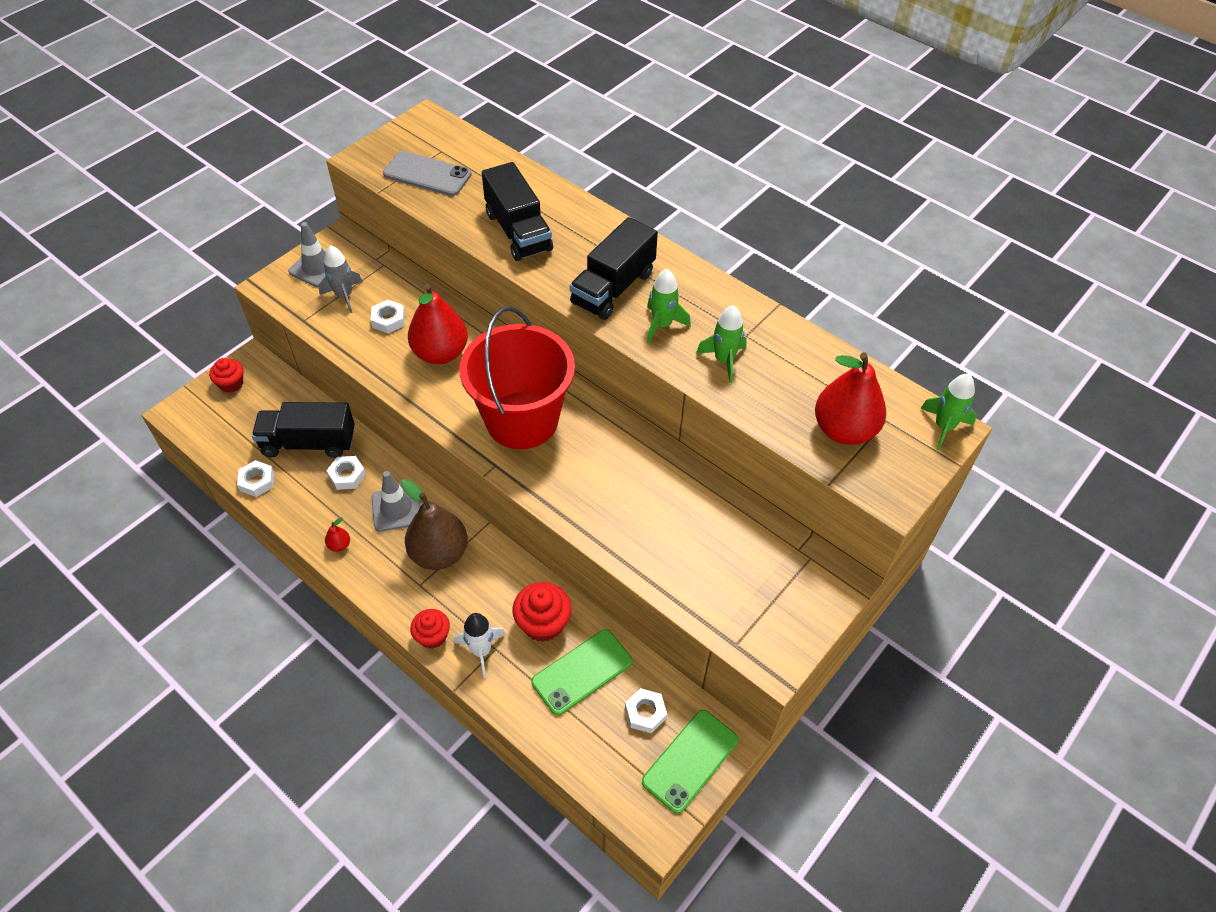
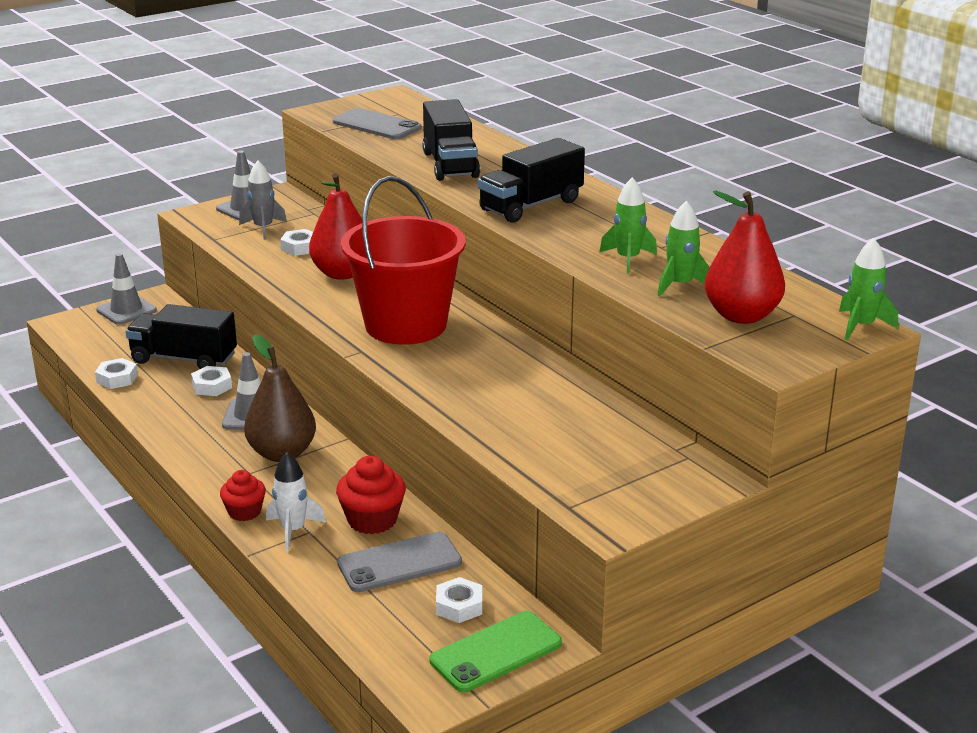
camera: 15 degrees right, 25 degrees down
red cupcake [209,358,243,393] -> grey traffic cone [96,253,157,325]
red pear [325,517,350,552] -> none
green phone [532,629,632,715] -> grey phone [337,532,462,592]
green rocket [647,269,691,343] -> green rocket moved to [657,201,710,297]

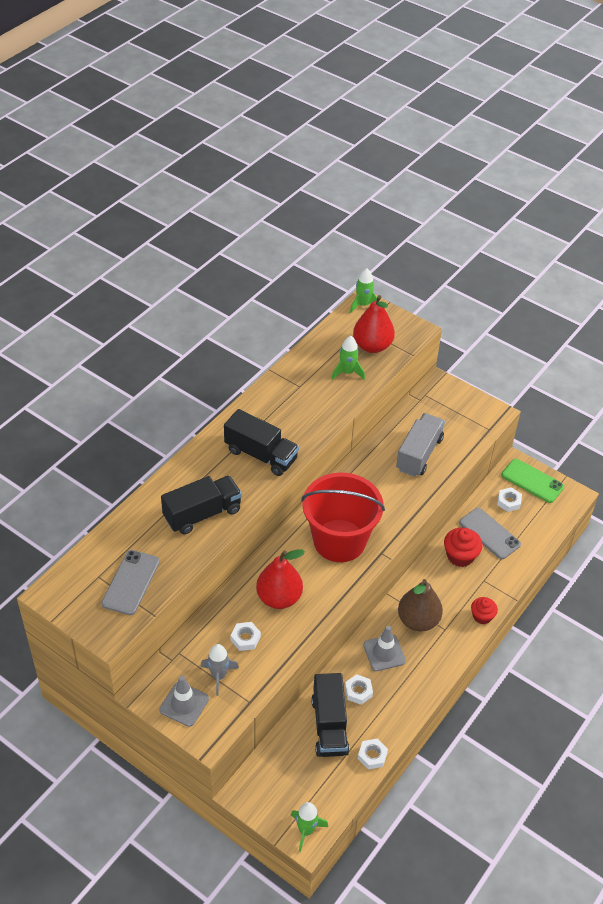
camera: 110 degrees left, 20 degrees up
grey traffic cone [96,253,157,325] -> none
white rocket [266,453,326,551] -> none
green rocket [599,177,657,274] -> green rocket moved to [291,802,328,852]
none -> grey truck [396,413,445,477]

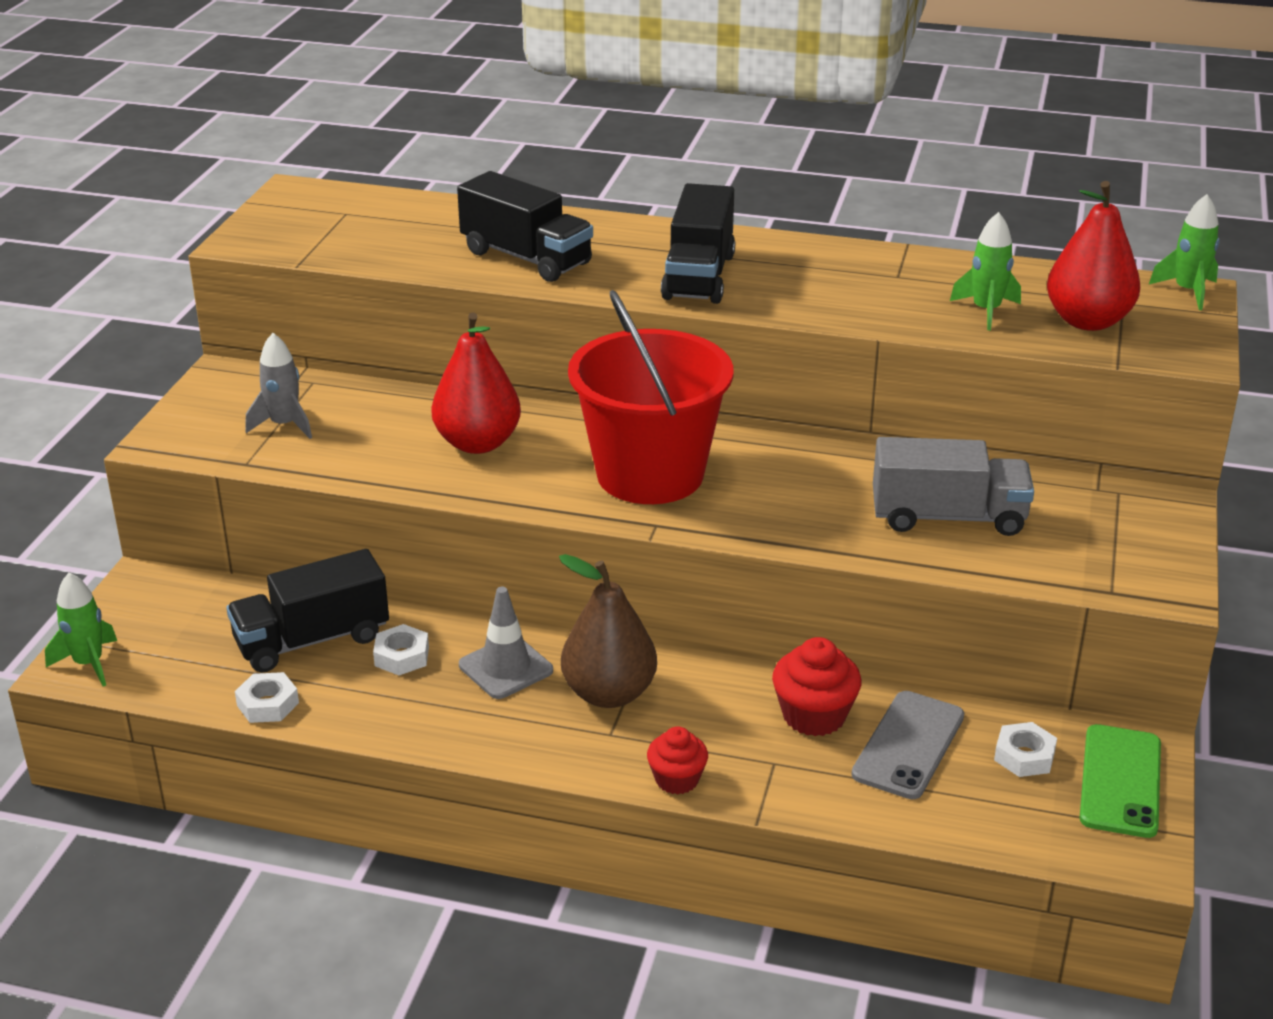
camera: 70 degrees right, 15 degrees down
grey phone [101,550,160,615] -> none
grey traffic cone [159,676,209,727] -> none
white nut [230,622,261,651] -> none

